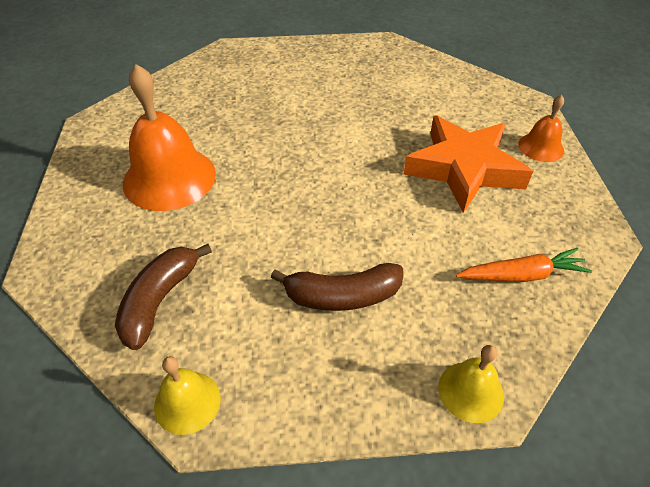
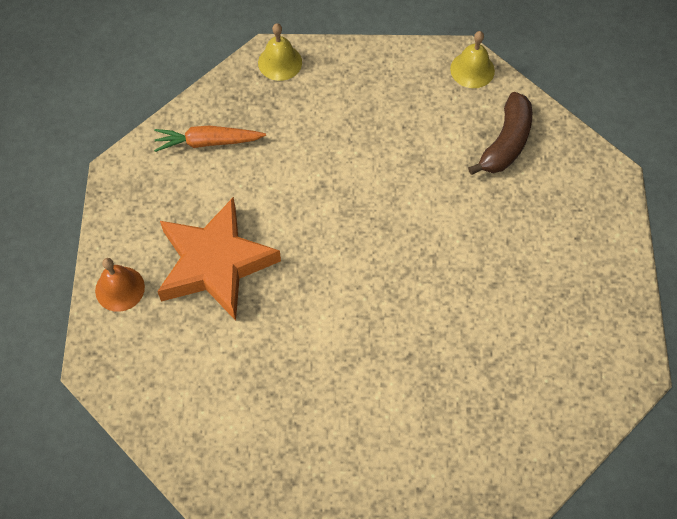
camera: 175 degrees left, 15 degrees up
orange bell [123,64,216,211] -> none
brown banana [271,263,403,311] -> none

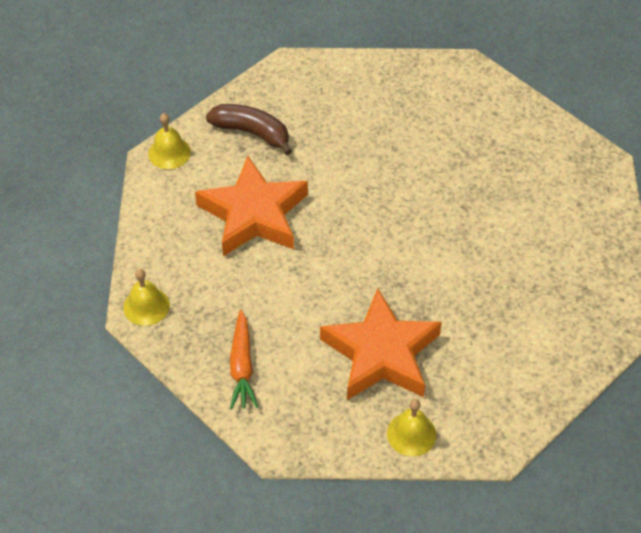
camera: 90 degrees left, 10 degrees down
orange bell [95,258,145,312] -> yellow bell [387,399,436,456]
none -> orange star [195,156,308,256]

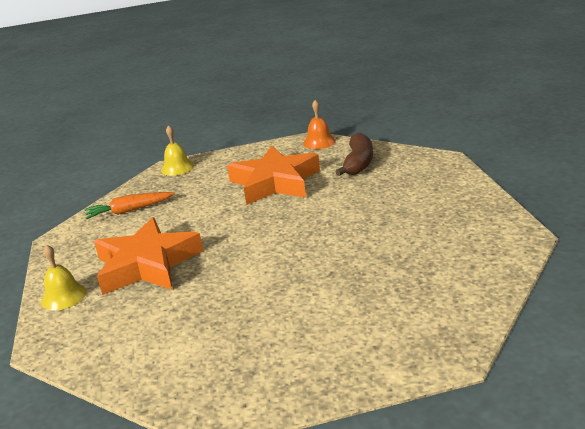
camera: 80 degrees right, 25 degrees down
yellow bell [148,113,191,169] -> orange bell [303,100,336,149]

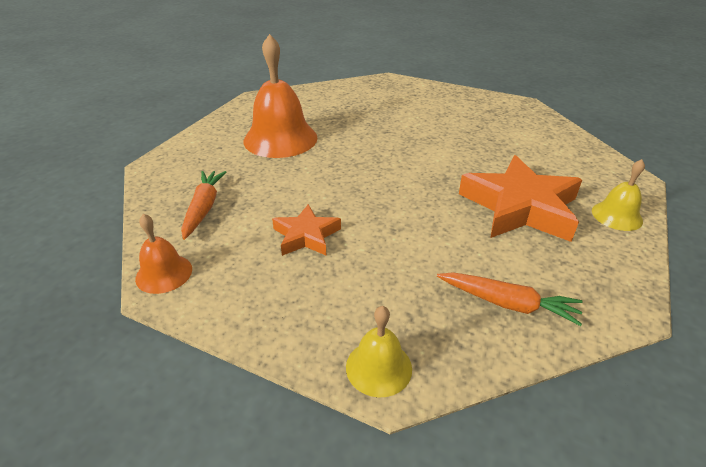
camera: 145 degrees left, 10 degrees up
orange star [227,146,320,205] -> orange star [272,204,341,256], size x0.54
brown banana [335,133,373,176] -> orange carrot [181,171,226,240]
none -> orange bell [244,34,318,158]

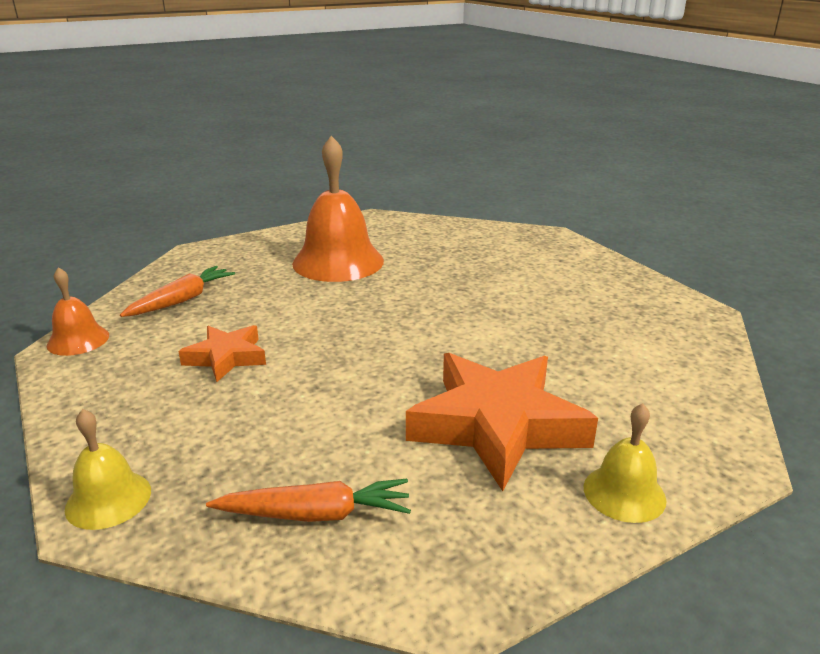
camera: 35 degrees right, 10 degrees down
orange carrot [437,272,583,326] -> orange carrot turned 60 degrees counterclockwise [206,479,411,522]

